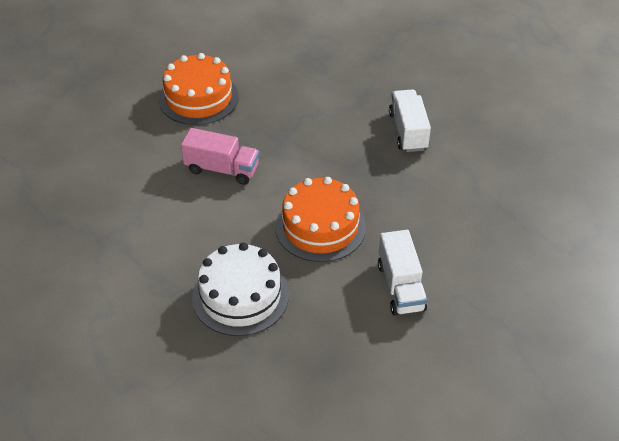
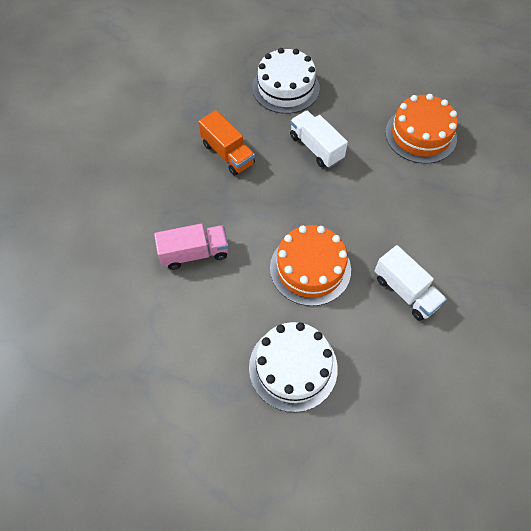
camera: 30 degrees left, 15 degrees up
orange cake [159,53,239,125] -> orange cake moved to [385,94,458,164]
none -> orange truck [198,110,255,176]
none -> white cake [252,48,320,114]

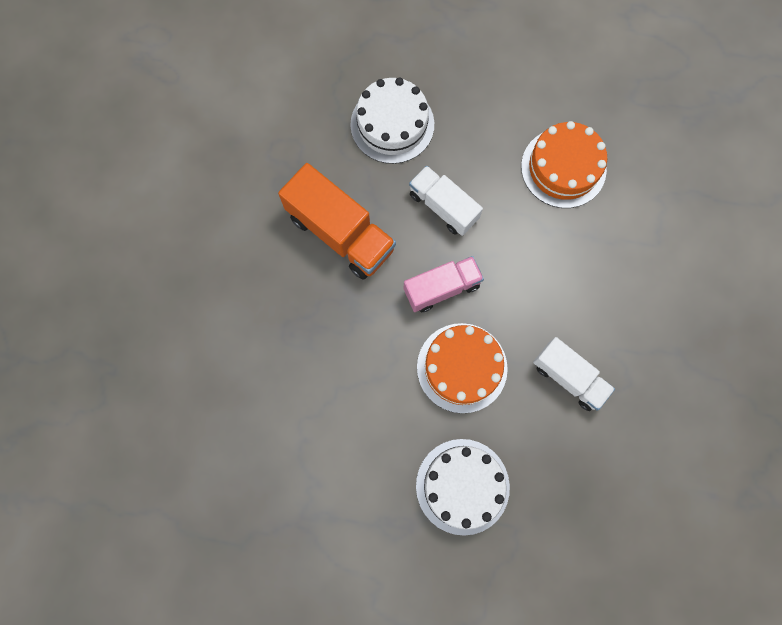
camera: 10 degrees left, 15 degrees up
pink truck [154,223,229,270] -> pink truck moved to [403,256,484,312]
orange truck [198,110,255,176] -> orange truck [278,163,396,280], size x1.54

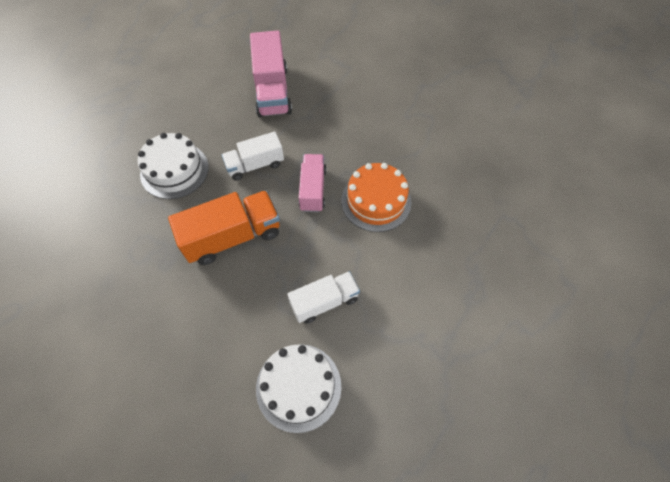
camera: 65 degrees left, 15 degrees down
white cake [416,439,510,536] -> white cake moved to [256,344,341,433]
orange cake [521,121,607,208] -> pink truck [250,30,292,117]
white truck [533,337,615,411] -> white truck moved to [287,271,360,324]

